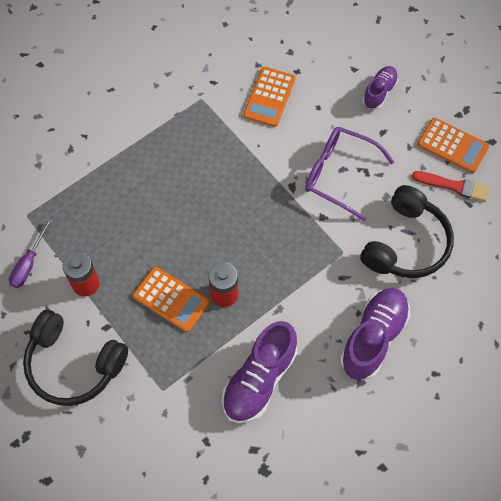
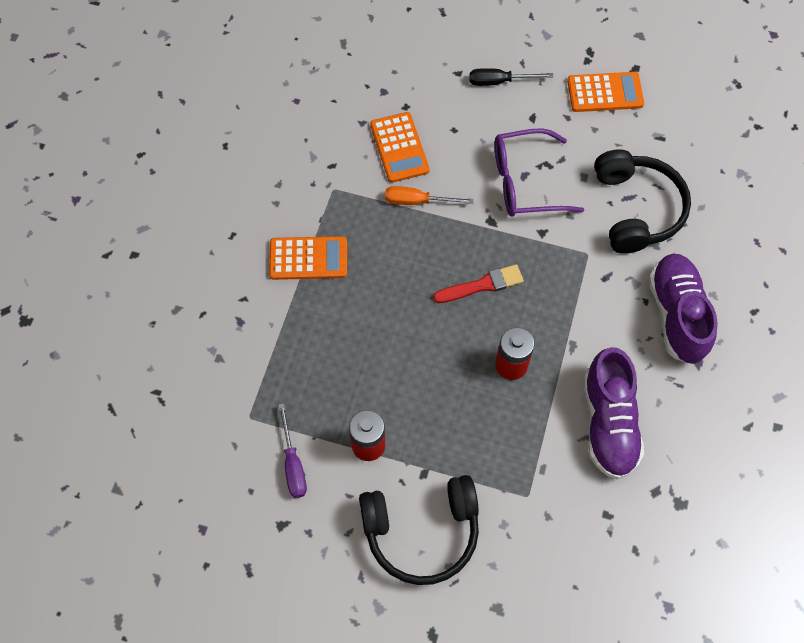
camera: 35 degrees left, 0 degrees up
orange calculator [133,267,209,332] -> orange calculator moved to [269,236,347,280]
purple shoe [363,66,398,109] -> black screwdriver [469,68,553,86]
red brush [412,171,489,202] -> red brush moved to [433,264,524,303]
none -> orange screwdriver [385,186,474,205]

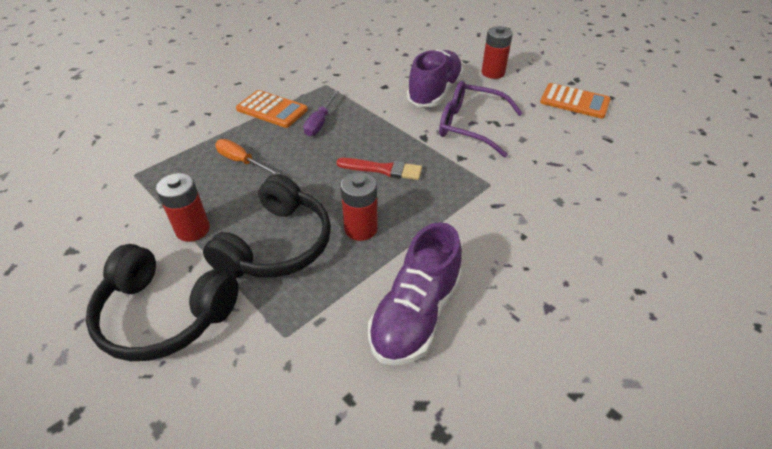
camera: 30 degrees right, 20 degrees down
purple screwdriver [278,403,307,498] -> purple screwdriver moved to [304,91,339,136]
orange calculator [370,112,430,183] -> none
orange screwdriver [385,186,474,205] -> orange screwdriver moved to [215,139,281,175]
black screwdriver [469,68,553,86] -> red battery [482,26,513,79]
black headphones [594,149,691,254] -> black headphones moved to [203,174,331,279]
purple shoe [649,254,718,364] -> purple shoe moved to [407,50,464,107]

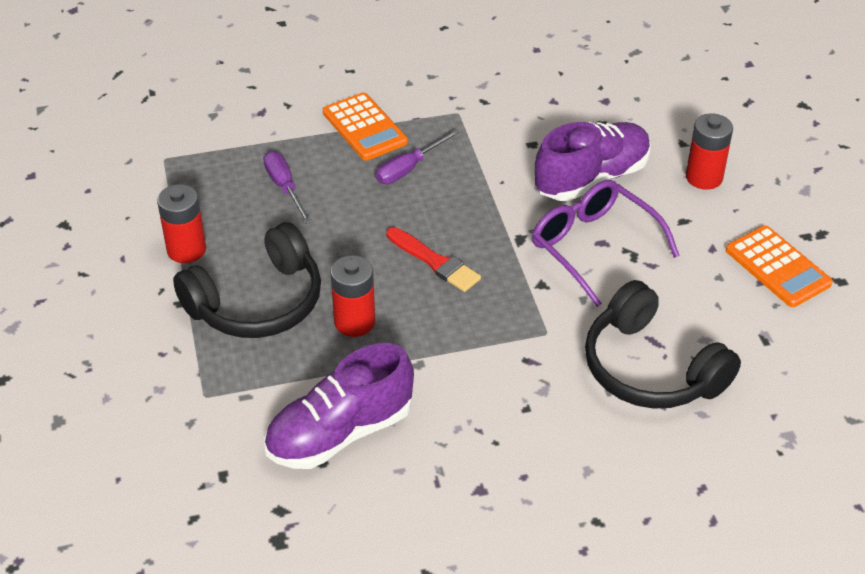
camera: 30 degrees right, 0 degrees up
black headphones [86,244,239,361] -> black headphones moved to [585,280,741,409]
orange screwdriver [215,139,281,175] -> purple screwdriver [263,151,312,224]

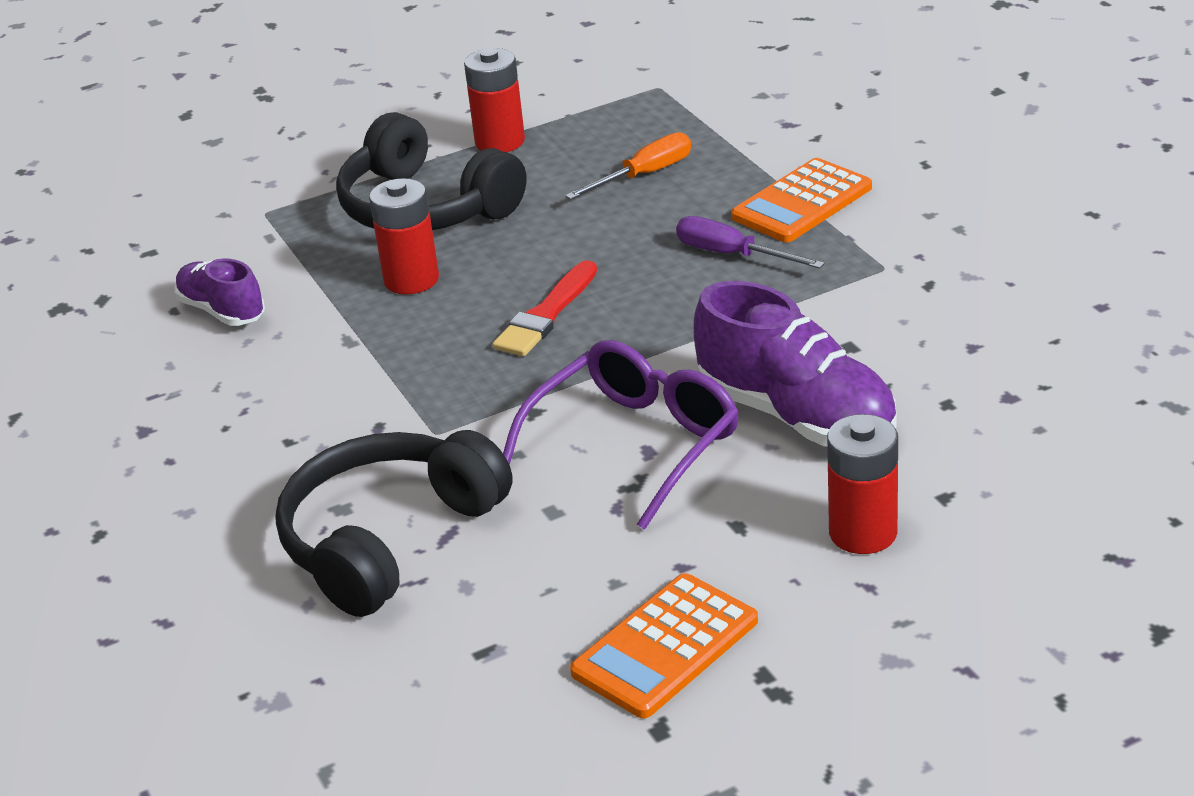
camera: 80 degrees right, 10 degrees down
purple screwdriver [263,151,312,224] -> orange screwdriver [565,132,691,200]
purple shoe [264,343,414,469] -> purple shoe [174,258,265,326], size x0.58

